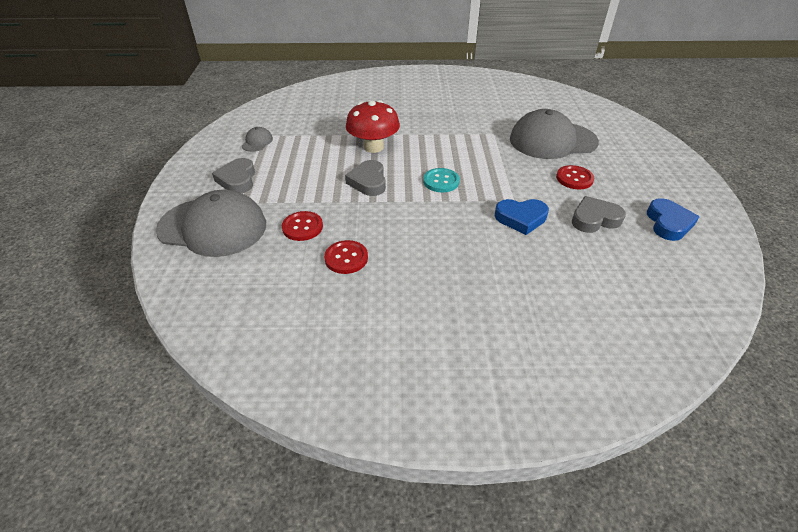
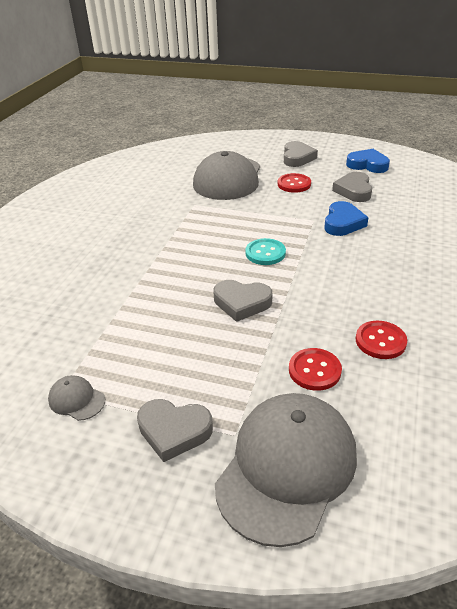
camera: 70 degrees left, 5 degrees down
red mushroom [346,100,400,153] -> none
none -> grey heart [284,141,318,167]

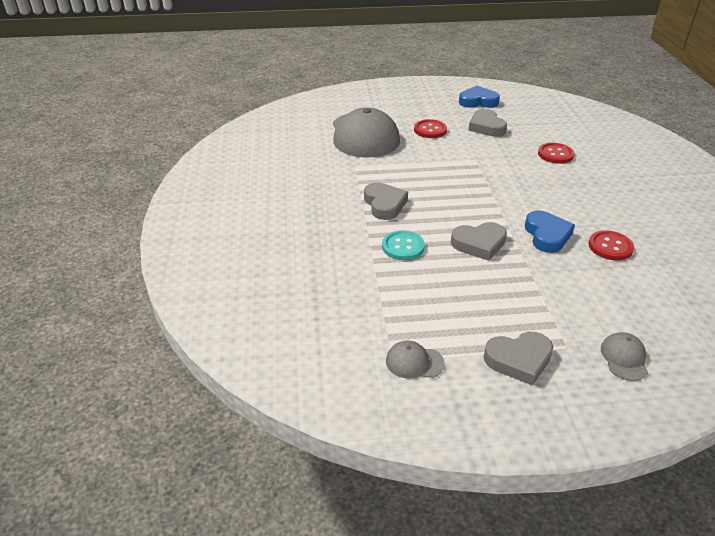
camera: 25 degrees left, 0 degrees up
grey cap [215,393,357,547] -> grey cap [601,332,648,381], size x0.42
turquoise button [245,238,286,265] -> turquoise button moved to [382,230,425,260]
grey heart [284,141,318,167] -> grey heart moved to [364,182,408,220]
red button [289,348,342,391] -> red button moved to [538,143,574,164]
blue heart [324,201,369,236] -> blue heart moved to [525,211,575,253]

